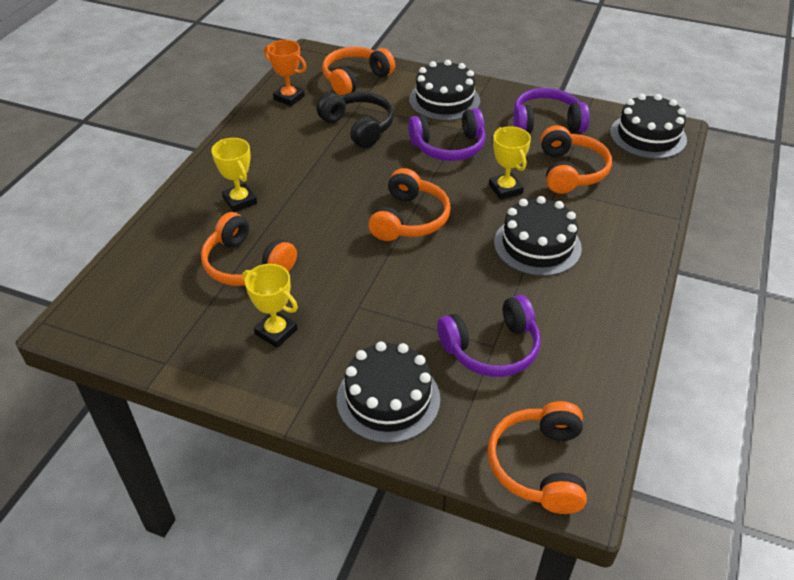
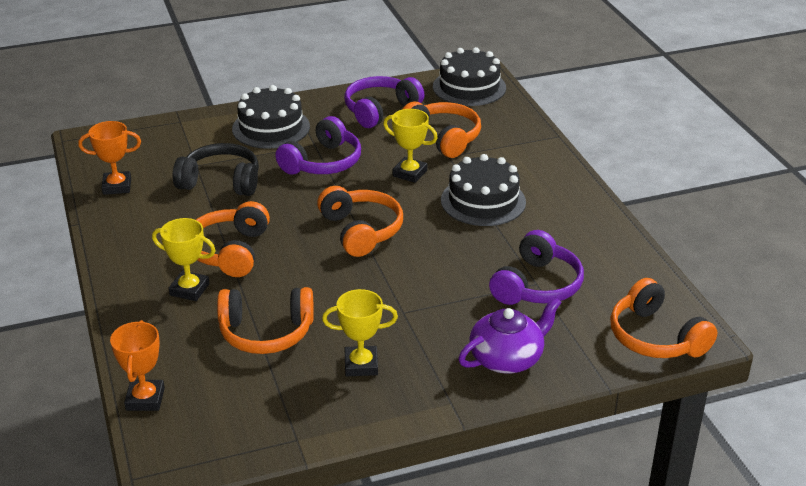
camera: 40 degrees left, 10 degrees down
orange headphones [322,47,395,96] -> orange headphones moved to [196,201,270,277]
black cake [337,342,440,444] -> purple teapot [458,297,562,374]
none -> orange trophy [110,320,165,411]

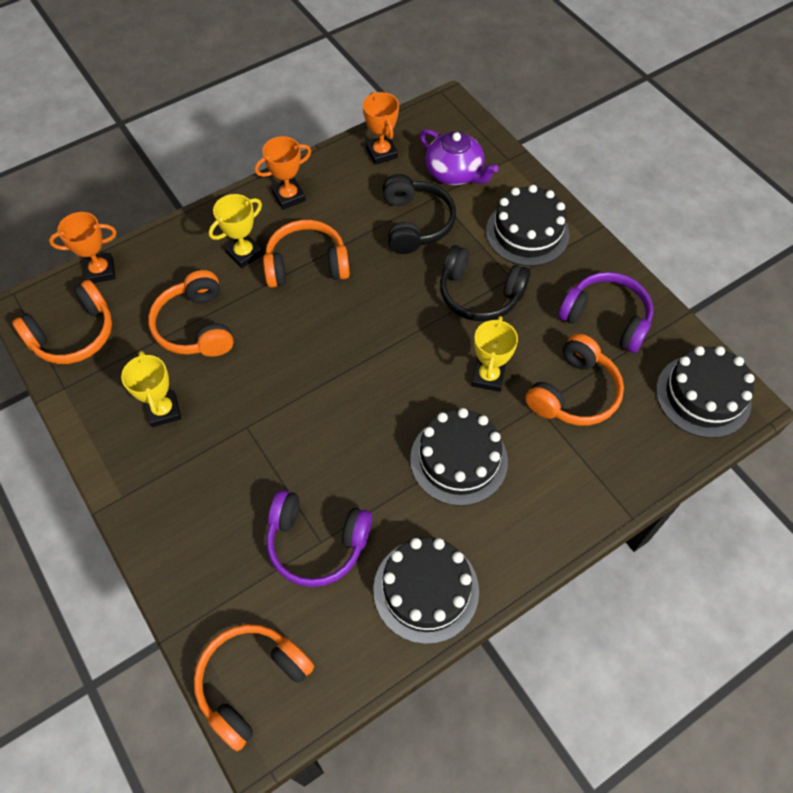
camera: 75 degrees right, 25 degrees up
yellow trophy [152,218,216,301] -> yellow trophy turned 45 degrees clockwise [209,194,263,268]
purple headphones [275,116,361,174] -> black headphones [440,245,531,321]
orange headphones [317,186,403,257] -> orange headphones moved to [12,280,112,364]
purple teapot [458,297,562,374] -> purple teapot moved to [420,129,499,185]
none -> orange trophy [255,136,311,210]
none -> black cake [373,537,479,644]

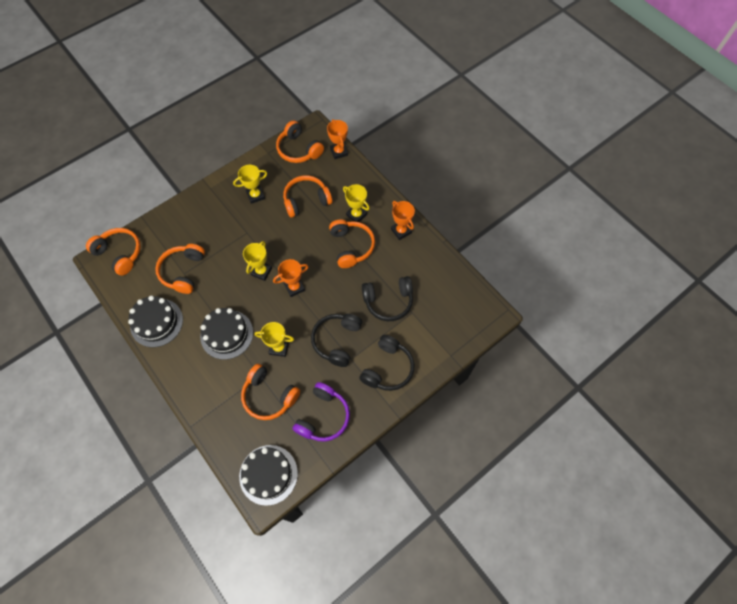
camera: 85 degrees right, 5 degrees up
purple headphones [266,490,372,587] -> orange headphones [155,244,205,294]
orange trophy [363,92,399,165] -> orange trophy moved to [273,259,309,297]
purple teapot [420,129,499,185] -> none
black cake [486,185,570,266] -> black headphones [359,335,414,391]
none -> yellow trophy [243,241,272,281]

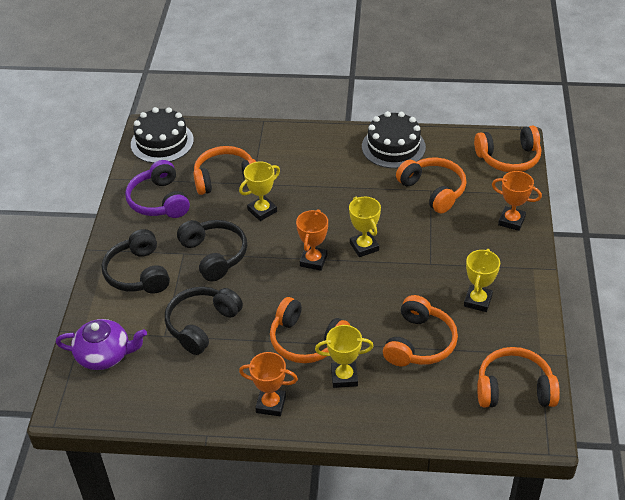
camera: 135 degrees right, 20 degrees down
black cake [200,308,253,360] -> none
orange trophy [327,119,348,159] -> orange trophy moved to [492,171,542,231]
none -> purple teapot [56,319,147,370]

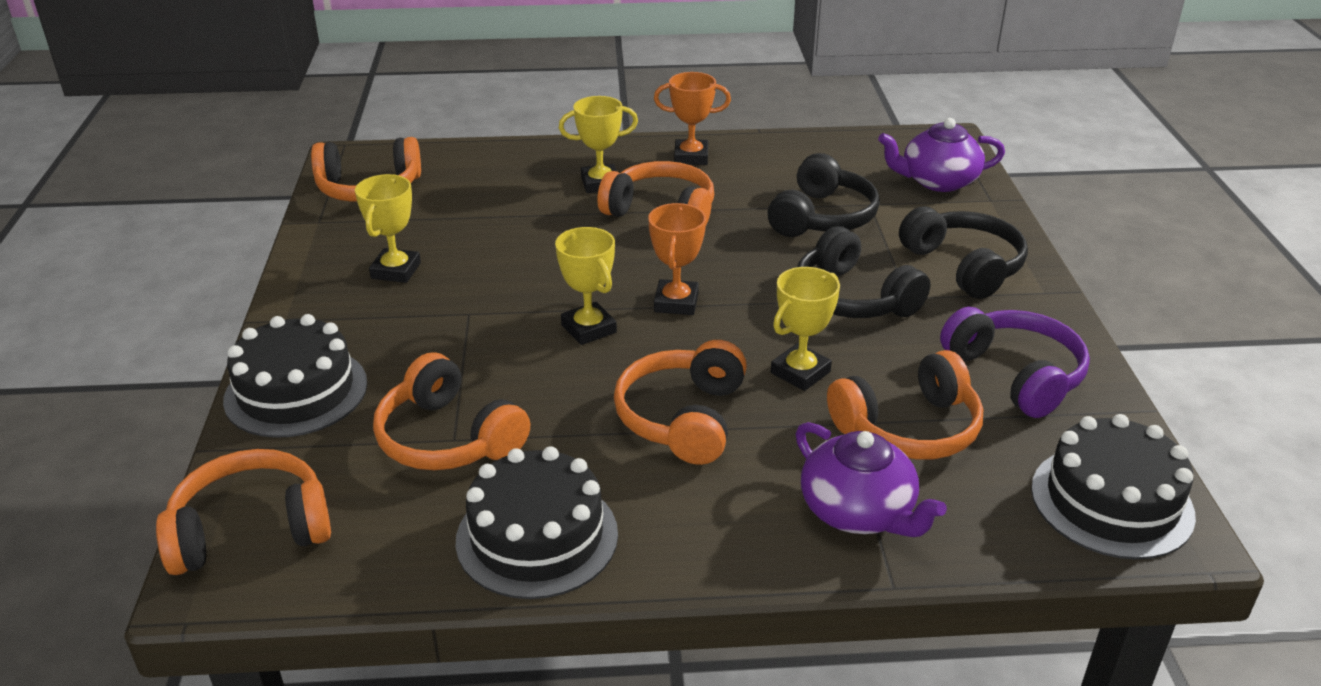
camera: 170 degrees right, 10 degrees down
orange headphones [383,295,458,366] -> orange headphones moved to [614,340,747,465]
orange trophy [492,171,542,231] -> black cake [223,314,367,438]
none -> purple teapot [796,422,947,537]

